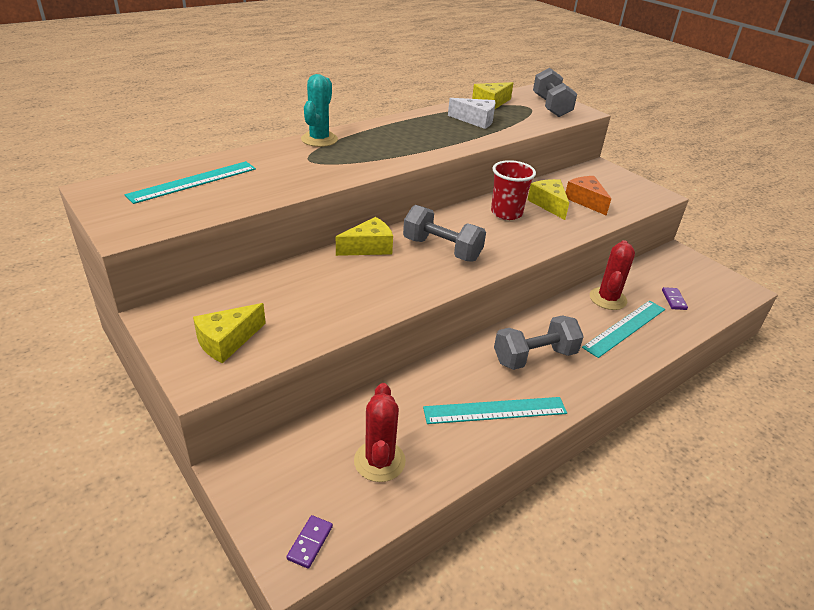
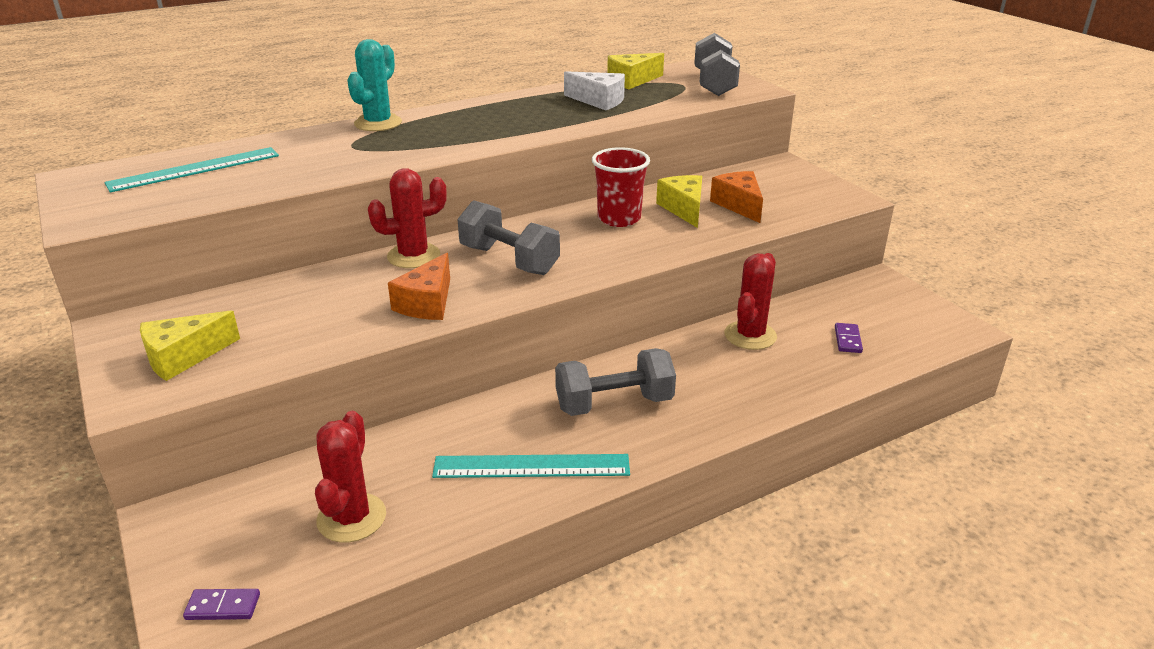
camera: 10 degrees right, 5 degrees down
purple domino [286,515,333,569] -> purple domino turned 60 degrees clockwise [183,589,260,620]
yellow cheese [336,217,393,256] -> red cactus [368,168,447,268]
turquoise ruler [582,301,665,358] -> none
none -> orange cheese [388,253,450,320]

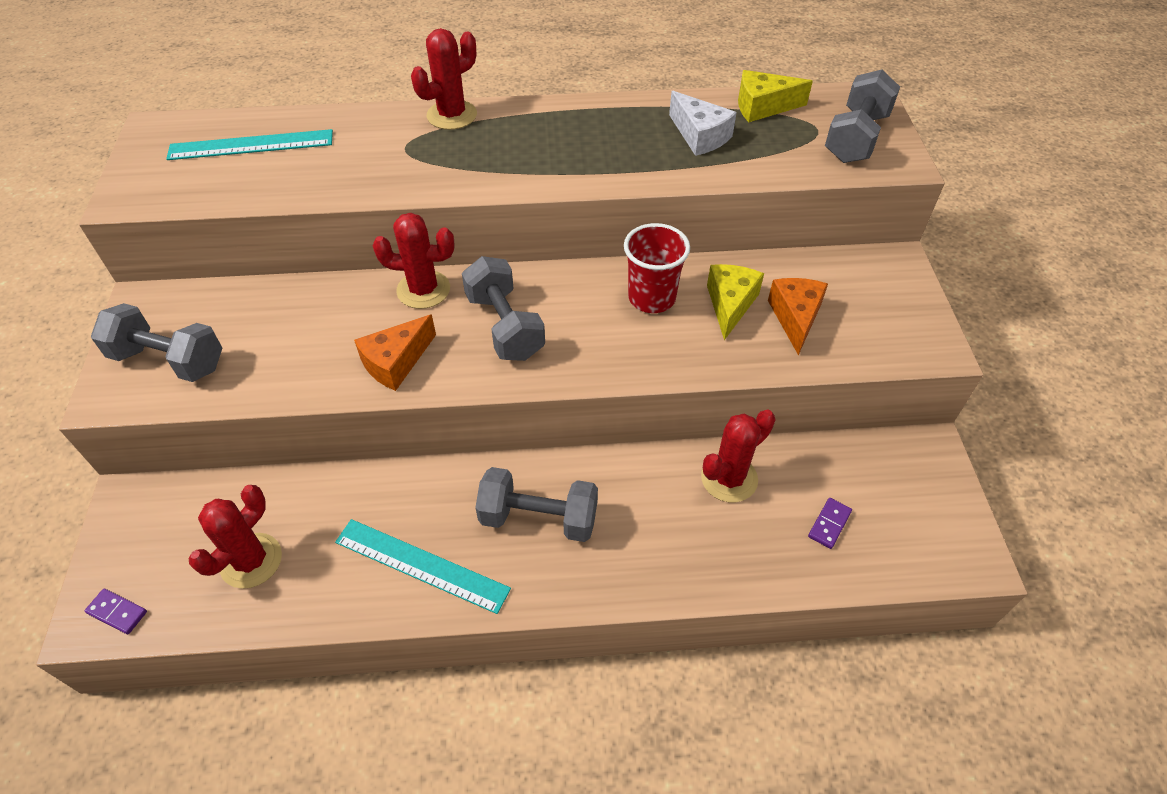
camera: 25 degrees right, 20 degrees up
yellow cheese [140,310,240,381] -> grey dumbbell [91,303,222,382]
turquoise cactus [347,39,402,131] -> red cactus [411,28,477,130]

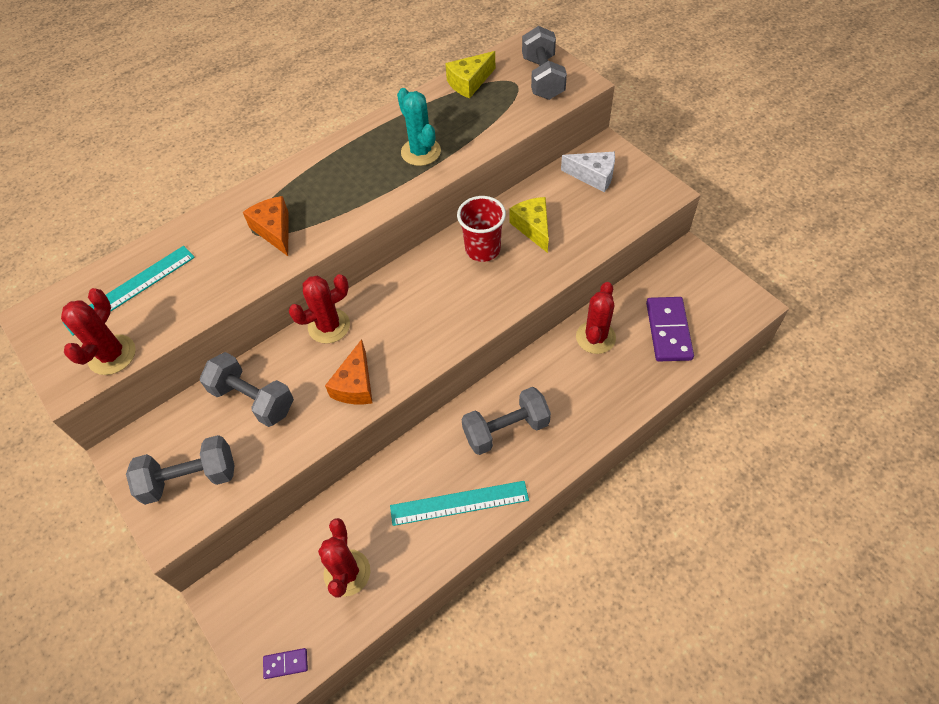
camera: 30 degrees left, 5 degrees up
red cactus [411,28,477,130] -> red cactus moved to [61,288,136,375]
grey dumbbell [462,256,545,361] -> grey dumbbell moved to [200,352,294,427]
white cheese [669,91,737,156] -> white cheese moved to [561,152,615,192]
orange cheese [768,278,828,355] -> orange cheese moved to [243,196,288,256]
purple domino [808,498,852,549] -> purple domino [646,297,694,361], size x2.10
none -> turquoise cactus [397,88,441,166]

